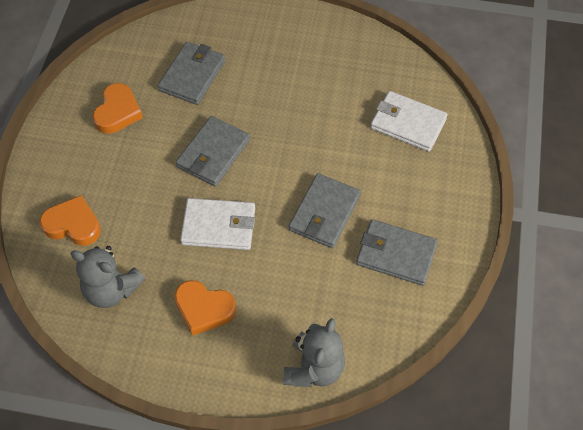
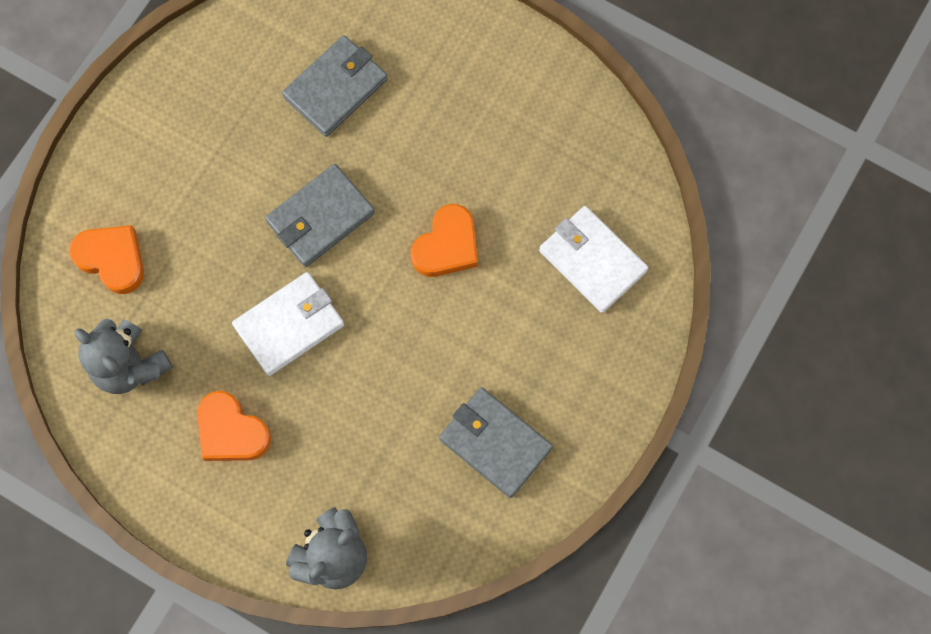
camera: 20 degrees right, 15 degrees up
orange heart [93,83,143,134] -> orange heart moved to [411,204,478,277]
white wallet [180,198,255,250] -> white wallet turned 60 degrees counterclockwise [232,272,344,376]
grey wallet [289,173,361,248] -> none

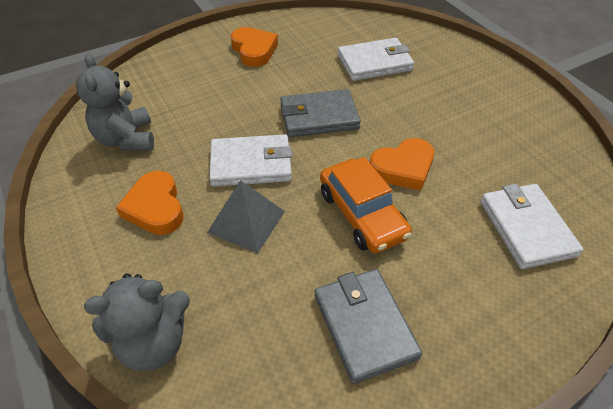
camera: 30 degrees right, 25 degrees down
orange heart [69,225,144,294] -> orange heart moved to [231,27,278,67]
grey wallet [282,35,388,137] -> white wallet [338,38,414,81]
none -> grey pyramid [207,180,285,253]
none -> orange car [320,157,412,253]

